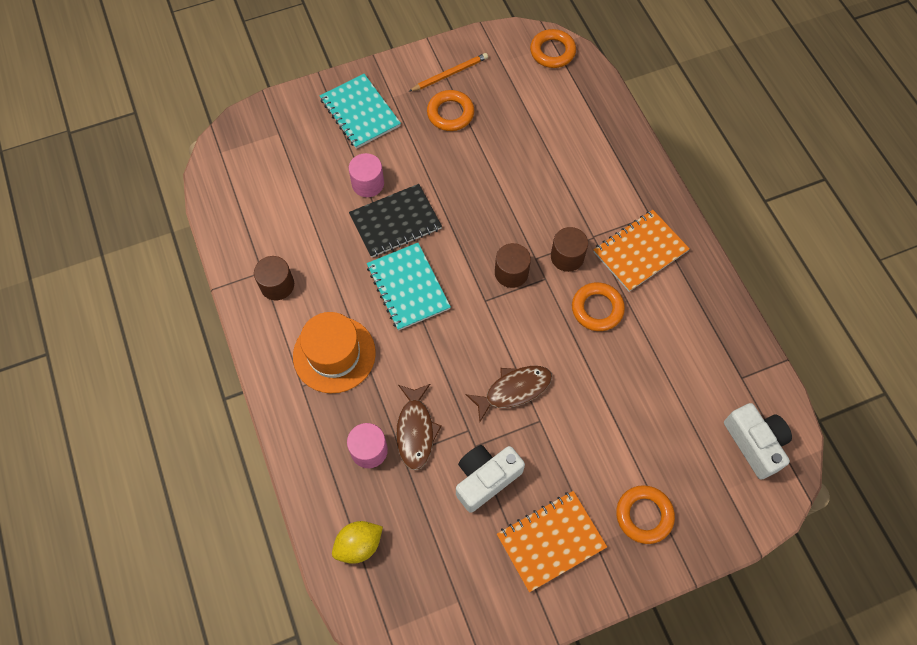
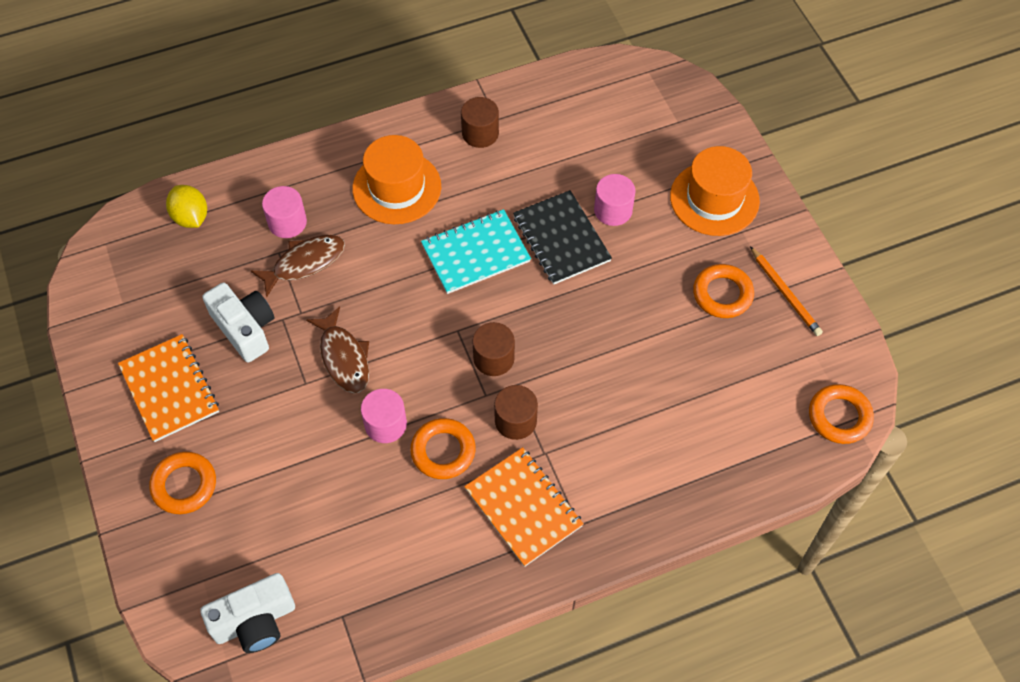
camera: 90 degrees right, 5 degrees down
turquoise notebook [320,74,401,149] -> orange hat [670,146,760,236]
brown fish [396,384,441,470] -> brown fish turned 150 degrees clockwise [250,235,345,298]
none -> pink cylinder [361,389,407,443]

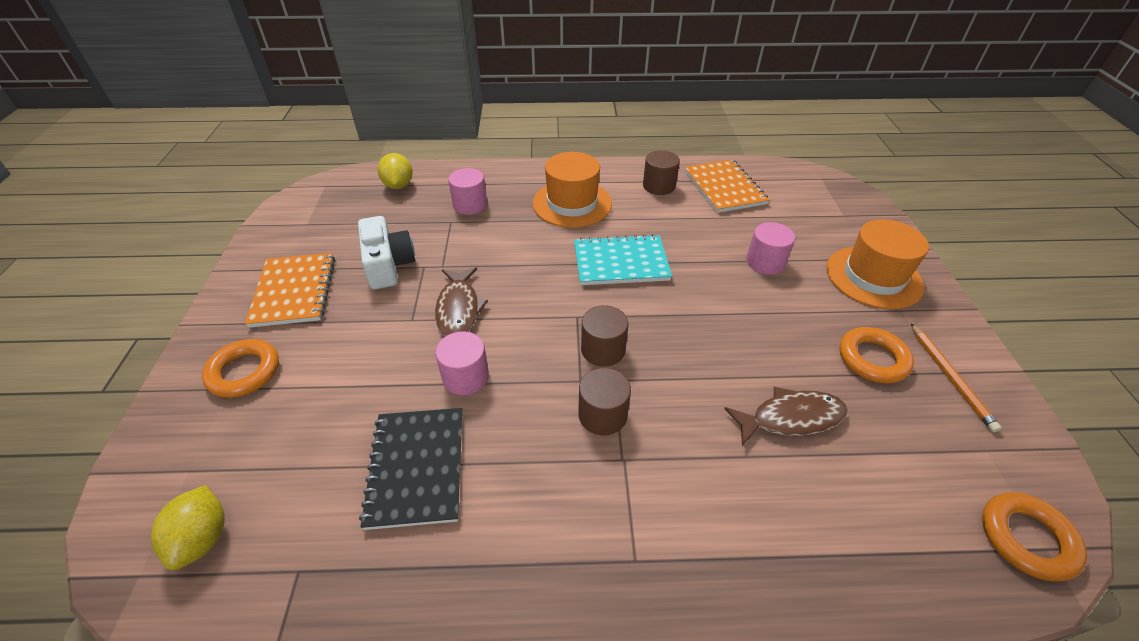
camera: 20 degrees right, 15 degrees down
white camera [200,573,295,653] -> yellow lemon [151,485,225,570]
brown fish [250,235,345,298] -> brown fish moved to [724,387,848,446]
orange ring [410,418,476,479] -> none
orange notebook [464,447,584,567] -> orange notebook moved to [685,159,769,213]
black notebook [513,190,612,285] -> black notebook moved to [359,408,463,530]

